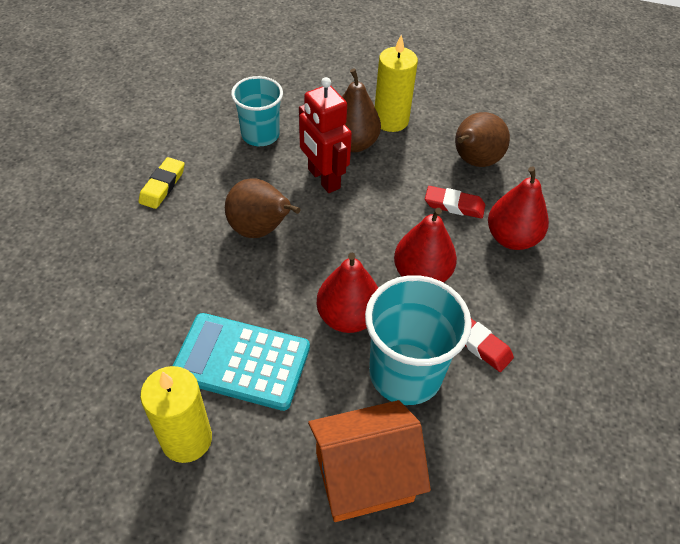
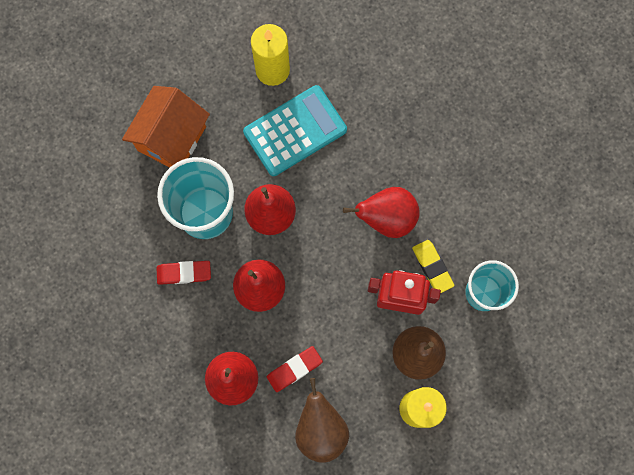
camera: 135 degrees right, 25 degrees up
yellow eraser [139,157,184,209] -> yellow eraser moved to [412,240,455,293]
brown pear [225,178,300,238] -> red pear [343,187,420,238]

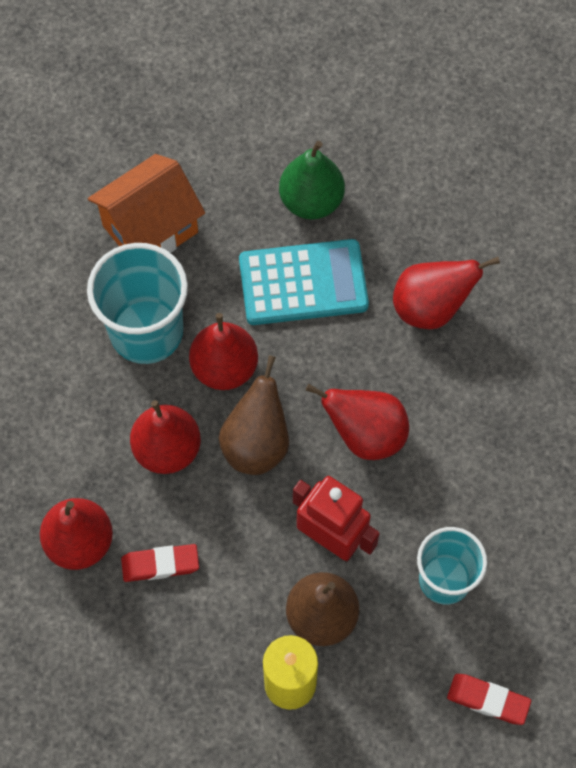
camera: 25 degrees right, 10 degrees down
red eraser [157,261,211,285] -> red eraser moved to [447,674,531,725]
yellow candle [251,24,290,86] -> green pear [279,141,345,219]
brown pear [295,378,349,463] -> brown pear moved to [219,355,289,475]
yellow eraser [412,240,455,293] -> none
none -> red pear [393,257,500,329]

